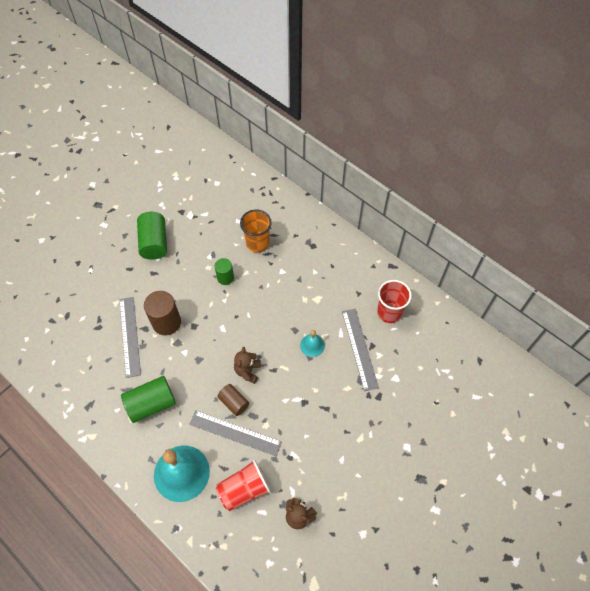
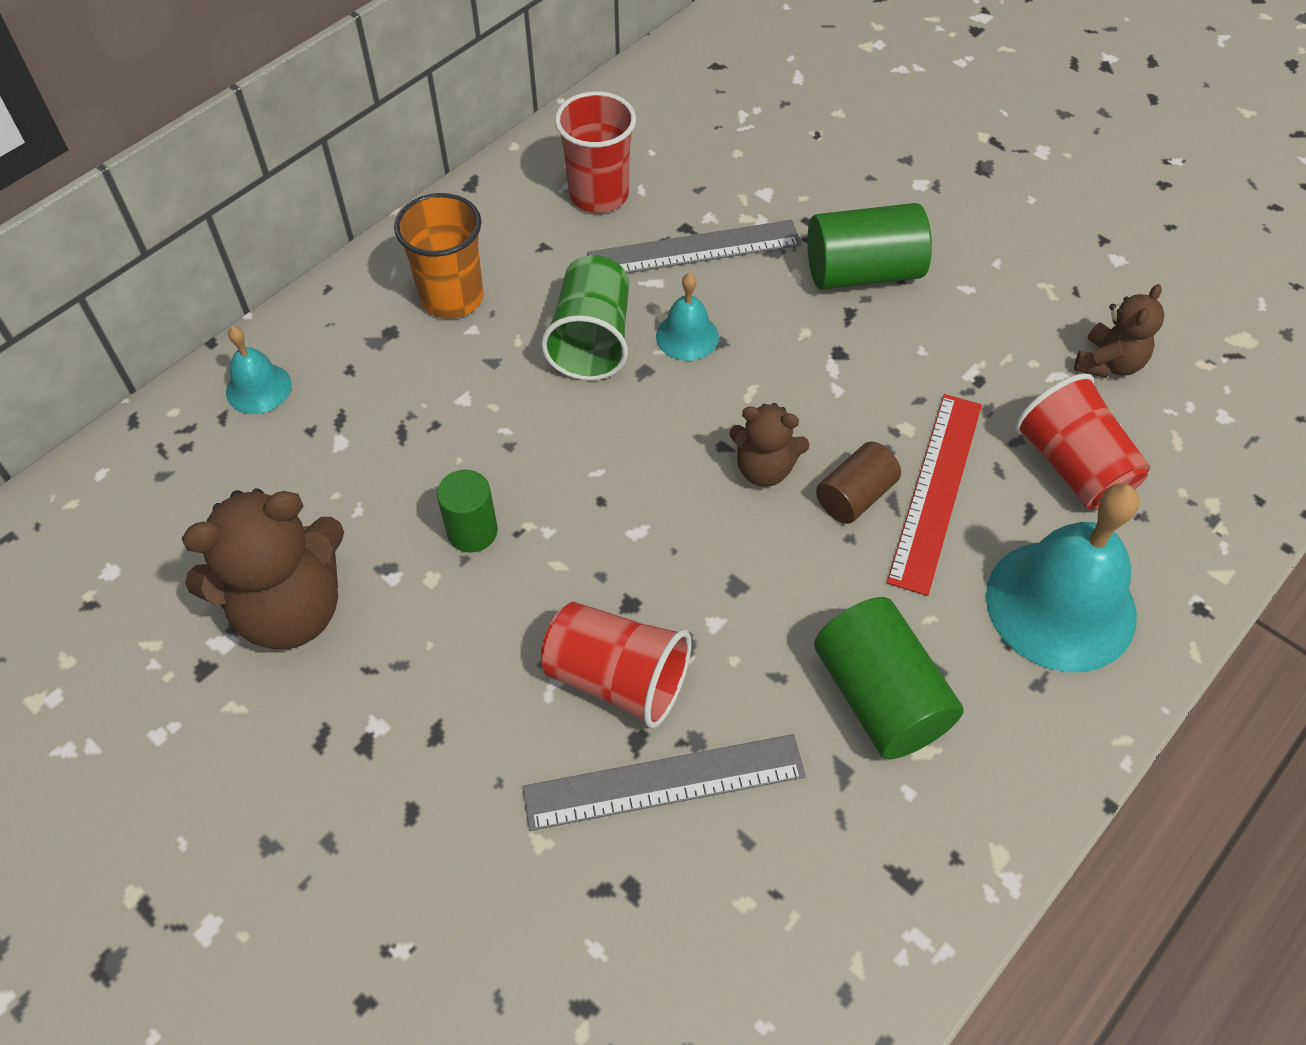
camera: 90 degrees left, 5 degrees down
green cylinder [137,212,167,260] -> green cylinder moved to [807,203,932,290]
brown cylinder [144,291,181,335] -> red cup [541,602,692,728]
grey ruler [189,410,282,456] -> red ruler [887,394,982,596]
orange cup [240,210,272,253] -> orange cup moved to [394,193,484,319]
none -> brown teddy bear [182,488,344,649]
none -> turquoise bell [226,326,291,414]
none -> green cup [541,255,629,381]

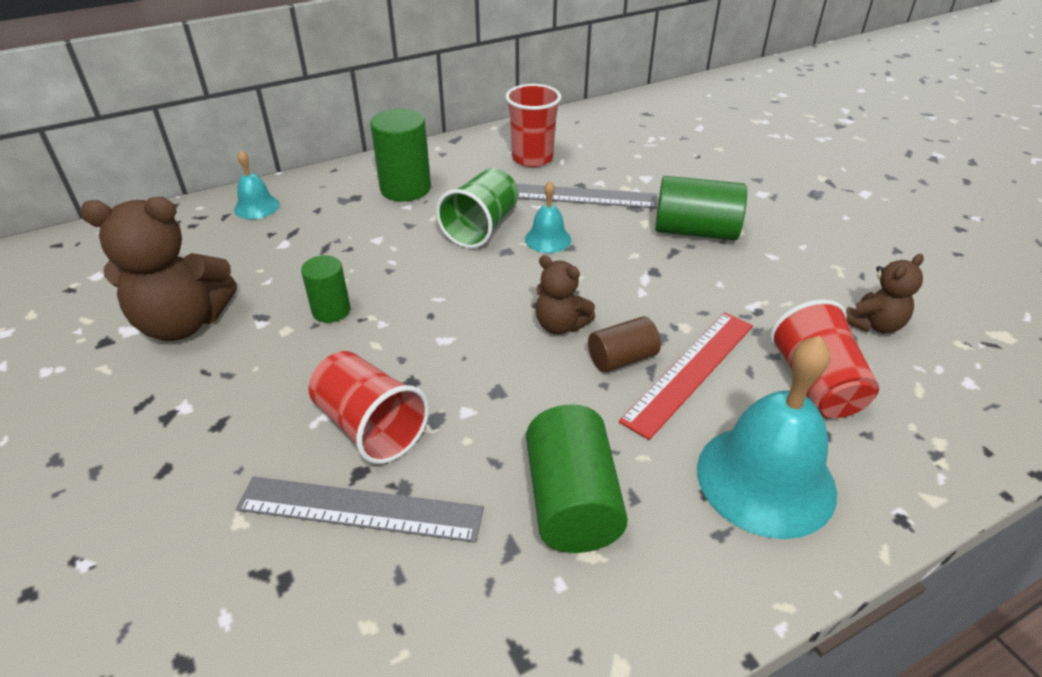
camera: 20 degrees right, 15 degrees down
orange cup [394,193,484,319] -> green cylinder [370,109,431,201]

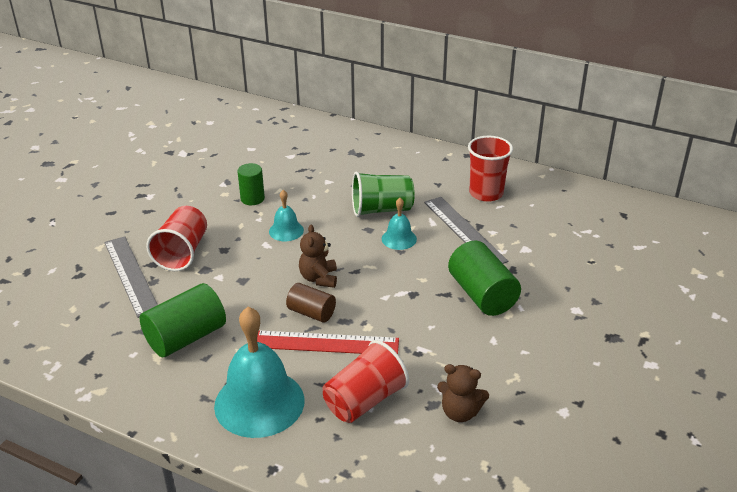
camera: 55 degrees right, 5 degrees down
brown teddy bear [80,197,237,341] -> none
turquoise bell [234,150,279,219] -> turquoise bell moved to [269,190,304,241]
green cylinder [370,109,431,201] -> none

